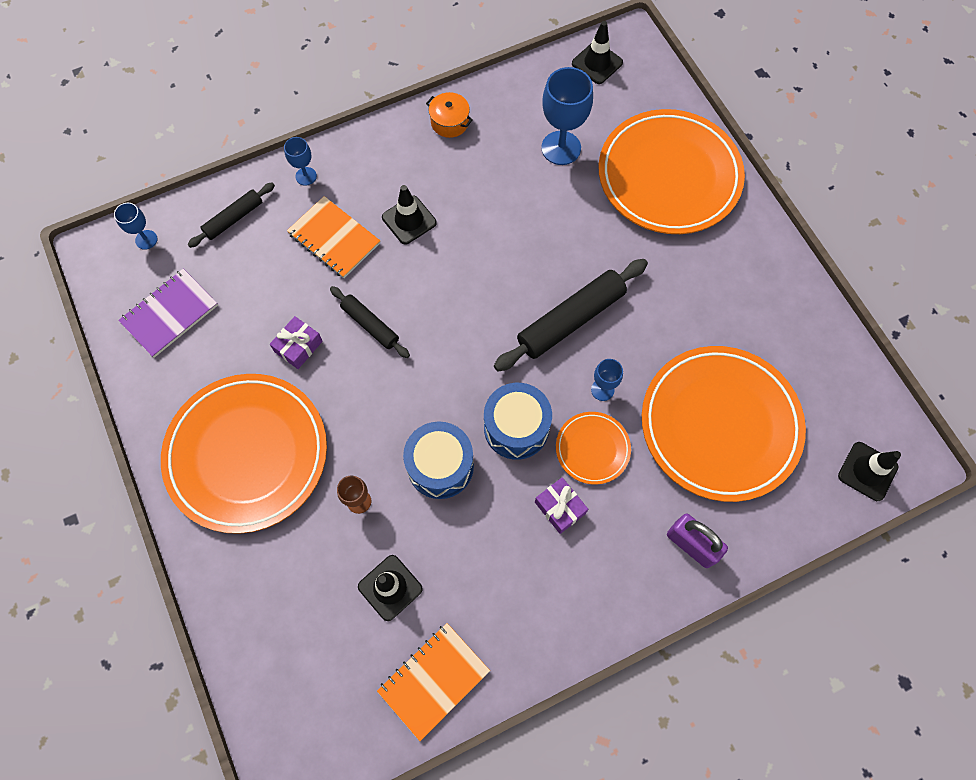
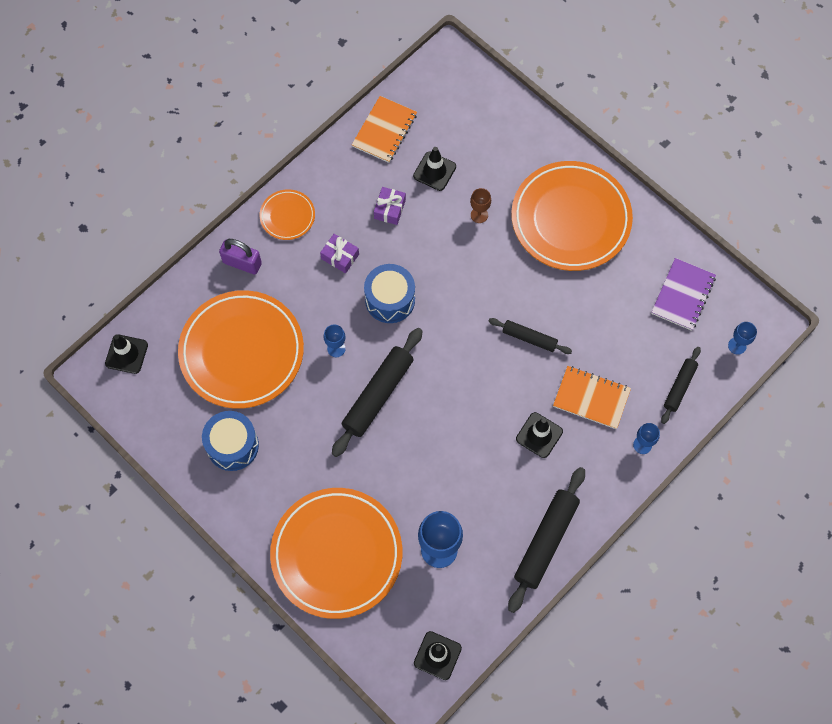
camera: 160 degrees right, 0 degrees up
purple gift [270,316,323,369] -> purple gift moved to [374,187,406,225]
blue drum [403,421,474,499] -> blue drum moved to [202,411,259,471]
orange pot [426,92,473,138] -> black rolling pin [508,467,585,613]
orange plate [556,412,631,484] -> orange plate moved to [260,189,315,240]

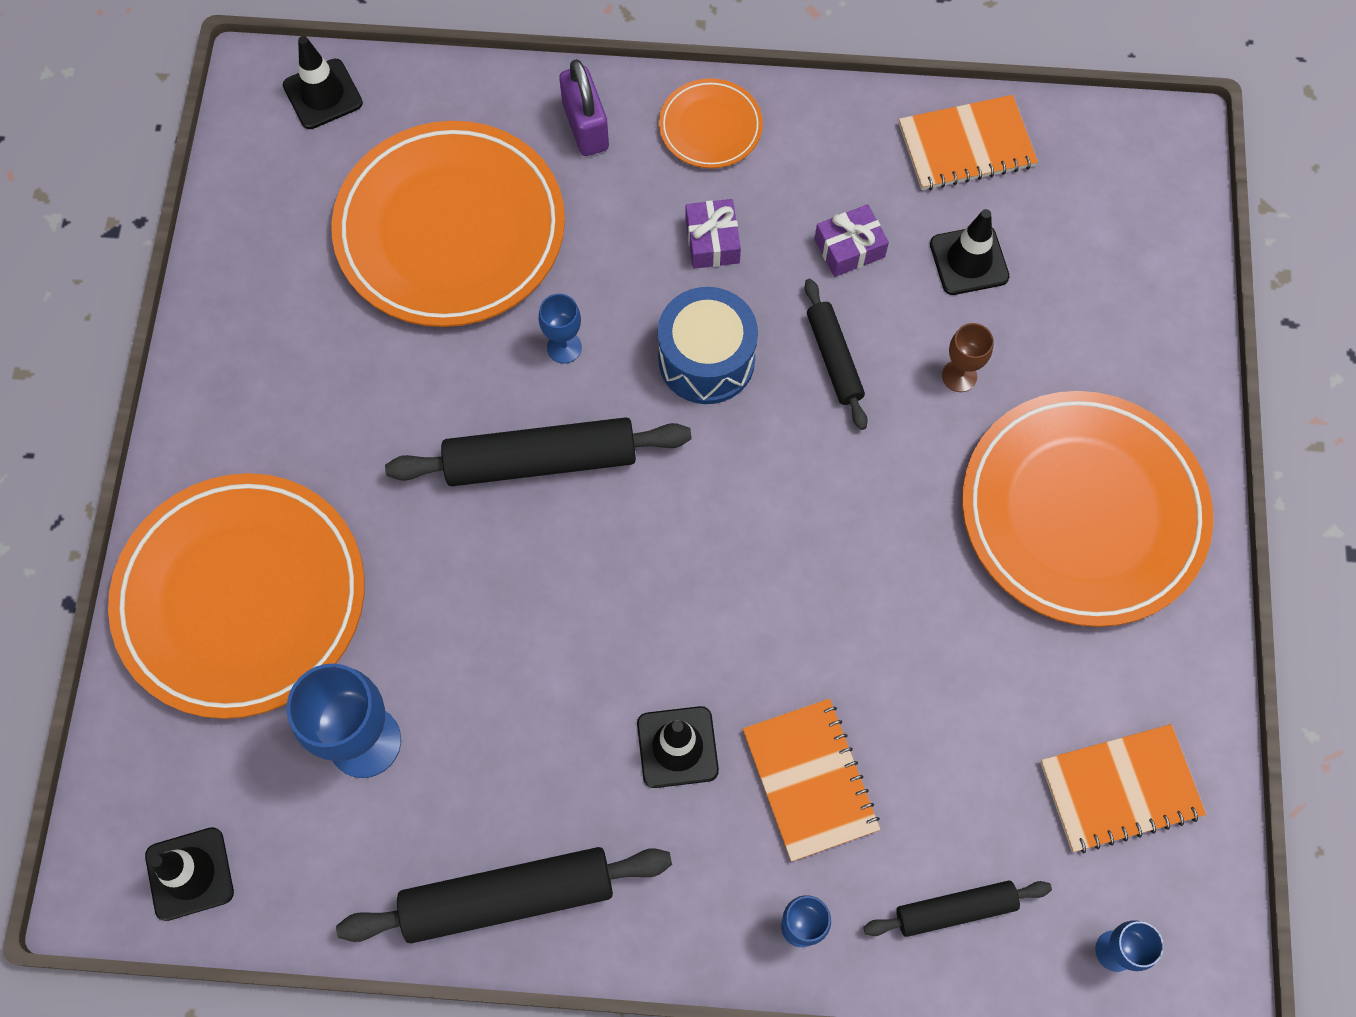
camera: 50 degrees right, 0 degrees up
blue drum [202,411,259,471] -> none
black rolling pin [488,318,572,354] -> black rolling pin moved to [804,279,868,430]
purple notebook [651,258,716,331] -> orange notebook [1040,724,1206,853]

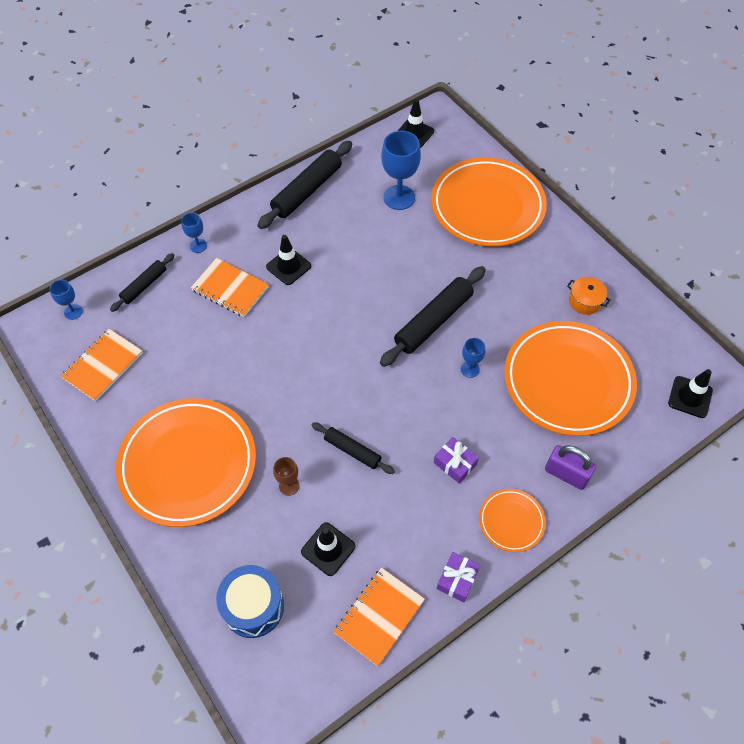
camera: 140 degrees right, 10 degrees down
blue drum [658,287,758,404] -> blue drum moved to [216,565,284,638]
purple gift [814,204,889,277] -> purple gift moved to [437,552,480,602]
none -> orange pot [567,277,610,315]

